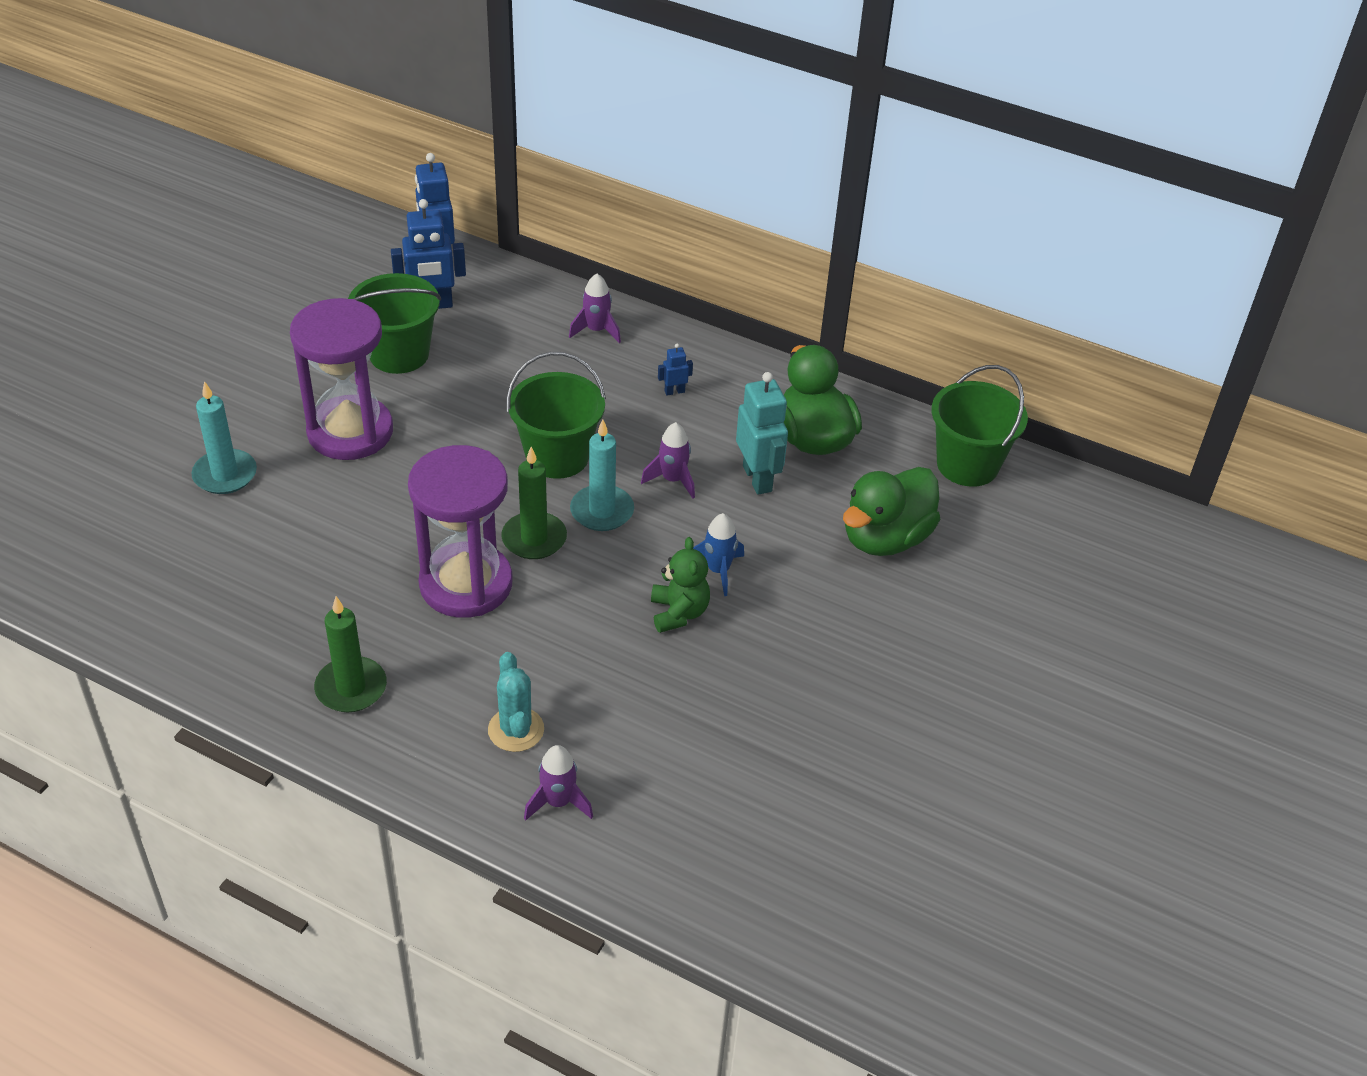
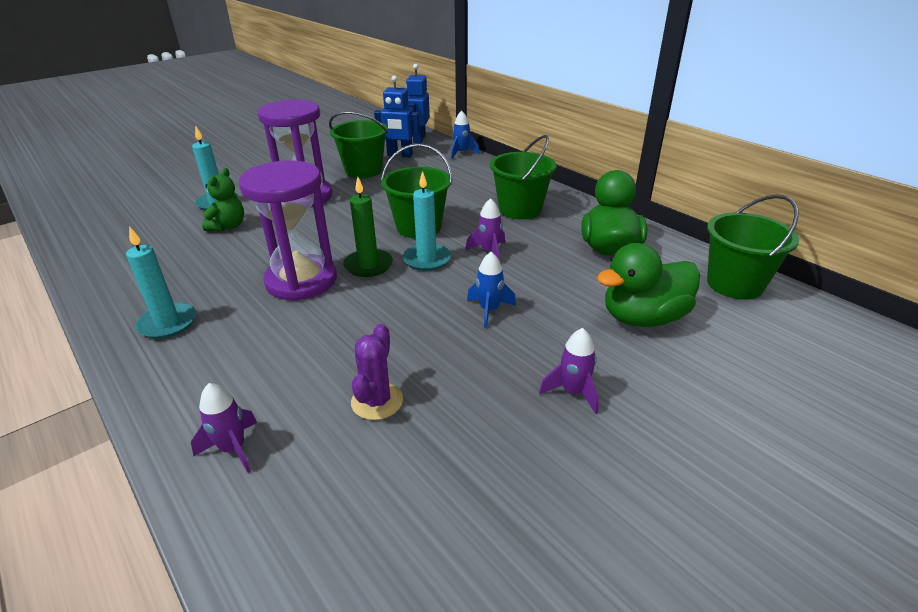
camera: 25 degrees right, 10 degrees down
green candle [314,596,387,712] -> turquoise candle [126,226,196,339]
turquoise cactus [488,652,544,752] -> none
purple rocket [569,274,621,343] -> purple rocket moved to [539,328,599,414]
green teddy bear [651,537,710,633] -> green teddy bear moved to [202,168,244,231]
blue robot [658,344,693,395] -> green bucket [490,135,557,220]
turquoise robot [736,372,788,495] -> none
none -> purple cactus [351,324,403,420]
none -> blue rocket [451,111,480,159]

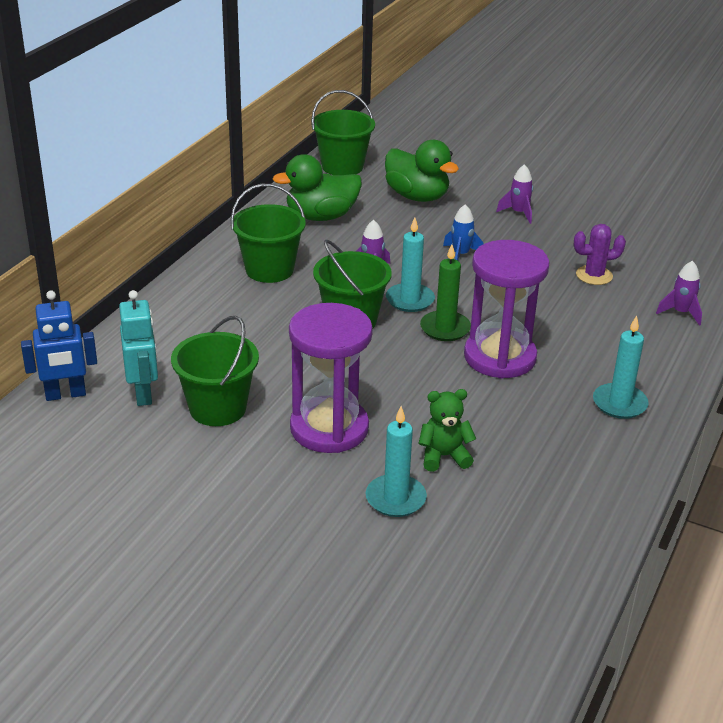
camera: 115 degrees left, 0 degrees up
blue robot [374,75,420,157] -> turquoise robot [119,290,158,406]
blue rocket [451,111,480,159] -> none

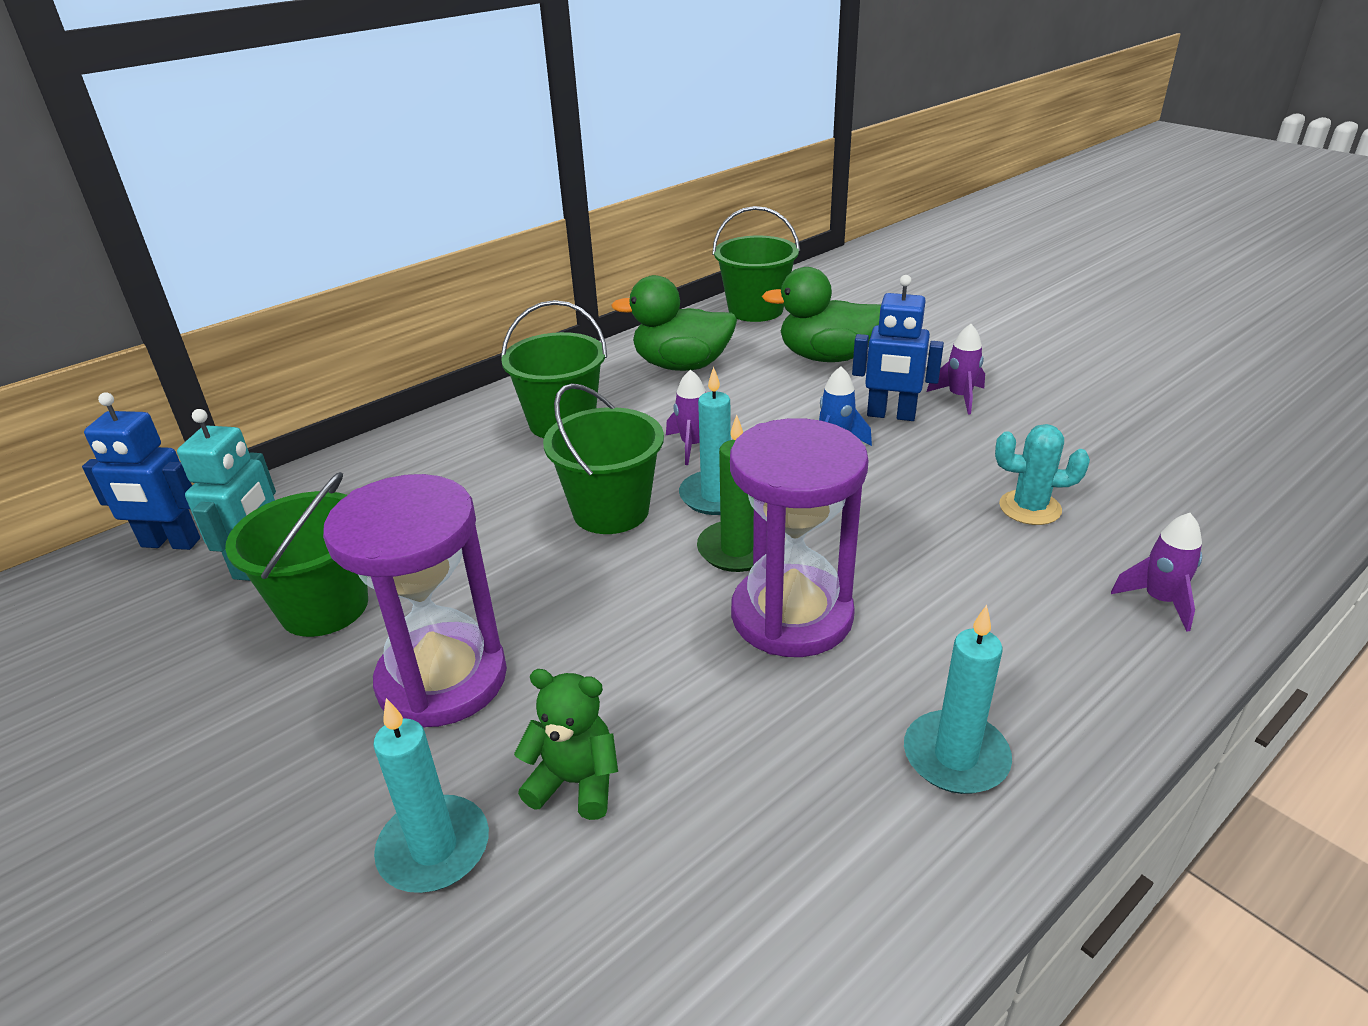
camera: 25 degrees right, 0 degrees up
green duck [385,140,459,202] -> green duck turned 120 degrees clockwise [762,267,881,362]
purple cactus [574,224,626,285] -> turquoise cactus [995,424,1090,525]
none -> blue robot [852,275,944,421]

